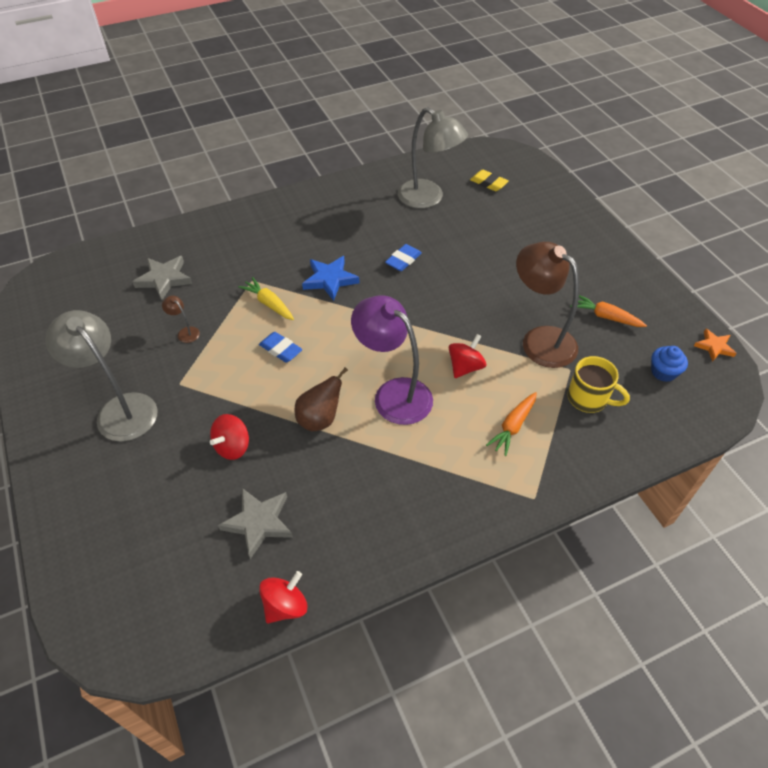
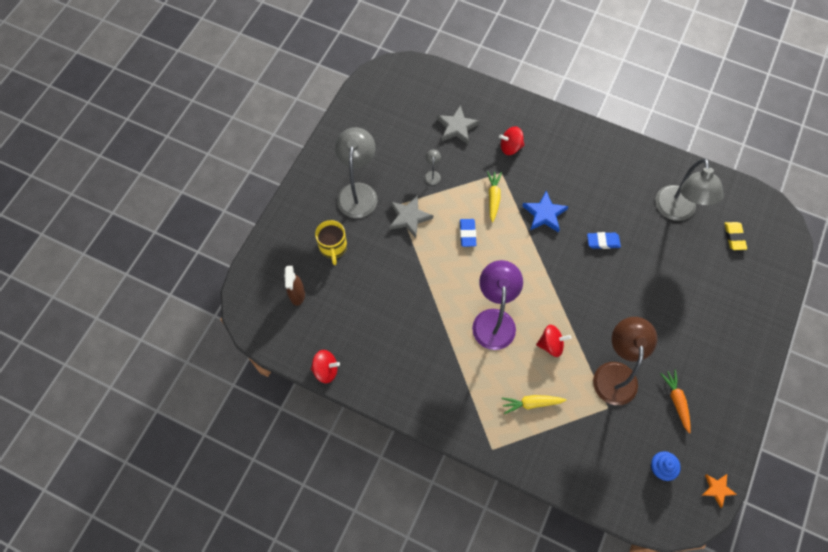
camera: 50 degrees right, 15 degrees up
brown lamp [162,296,200,343] -> grey lamp [425,149,441,185]
red spinning top [210,414,249,460] -> red spinning top moved to [499,126,524,155]
grey star [218,488,293,559] -> grey star moved to [389,195,433,238]
brown pear [294,367,348,431] -> none
orange carrot [486,392,537,456] -> yellow carrot [502,395,566,414]
yellow mug [568,356,630,413] -> yellow mug moved to [315,220,347,265]
none -> brown spray bottle [284,266,305,306]

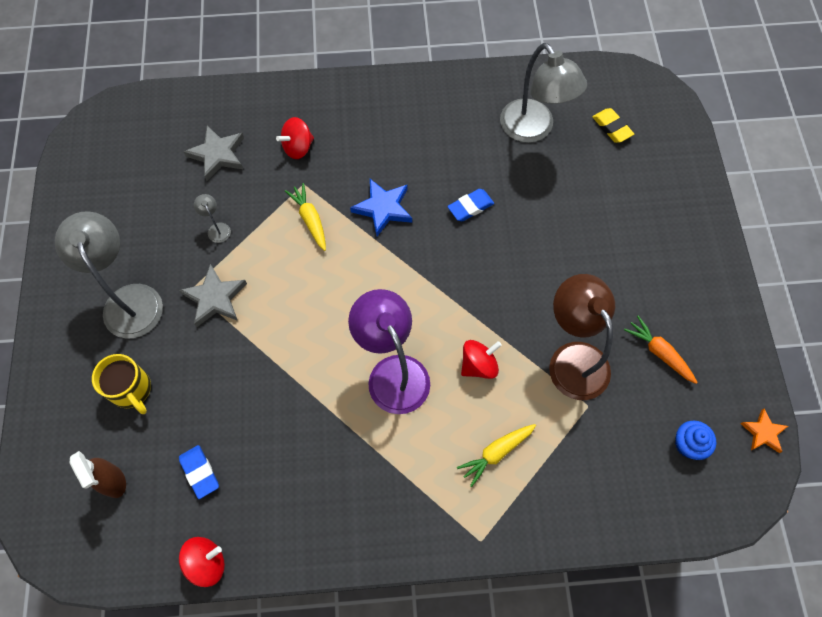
camera: 30 degrees left, 0 degrees up
blue eraser [460,219,476,247] -> blue eraser moved to [179,445,219,499]

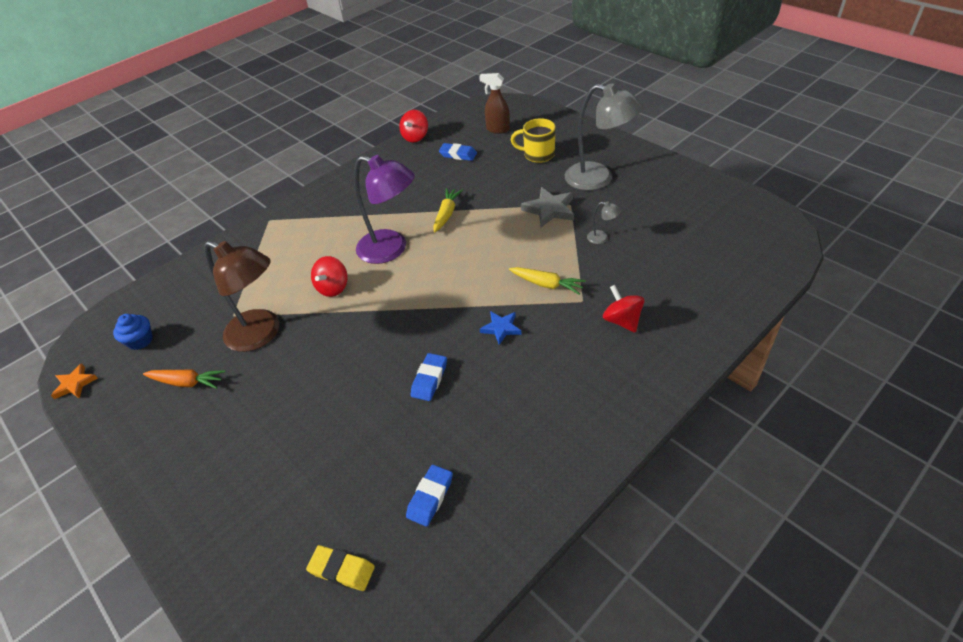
camera: 145 degrees right, 20 degrees down
grey star [184,126,244,181] -> none
red spinning top [276,117,314,159] -> red spinning top turned 45 degrees counterclockwise [603,285,644,333]
blue star [350,179,412,236] -> blue star [480,311,522,345], size x0.64
yellow carrot [457,424,536,487] -> yellow carrot moved to [433,188,463,233]
grey lamp [500,43,587,143] -> blue eraser [406,465,453,527]

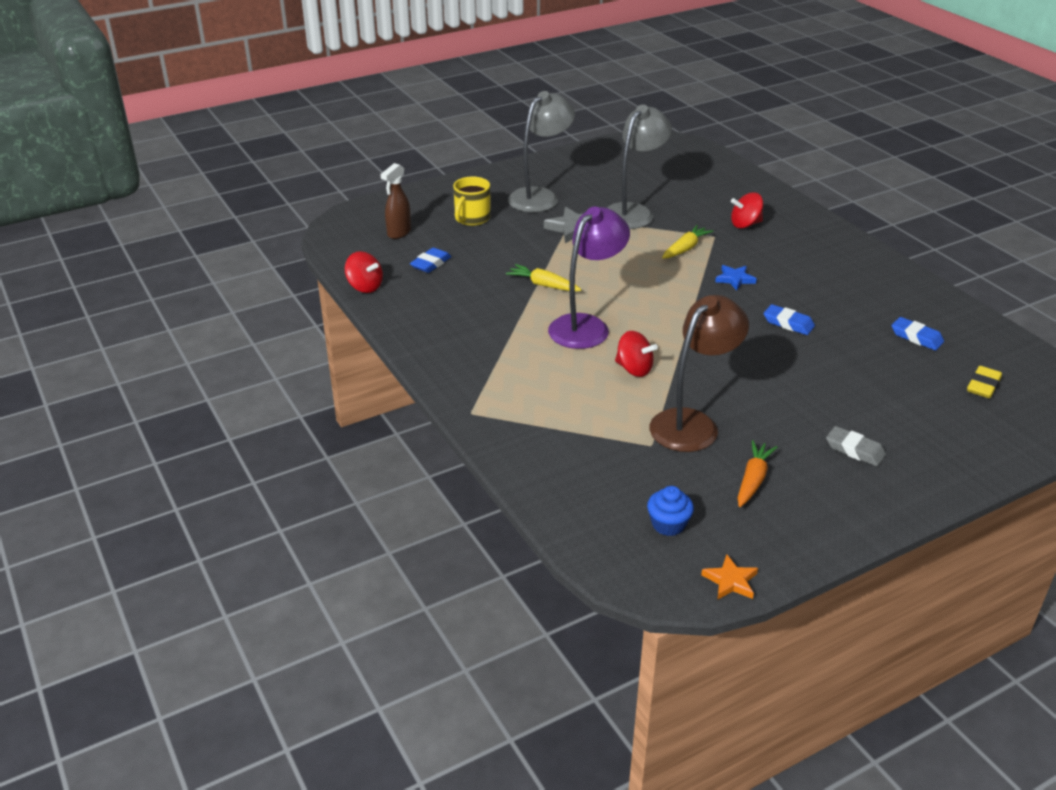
camera: 80 degrees left, 10 degrees down
grey lamp [587,202,621,244] -> grey lamp [607,105,672,229], size x2.48
none -> grey eraser [826,426,886,466]

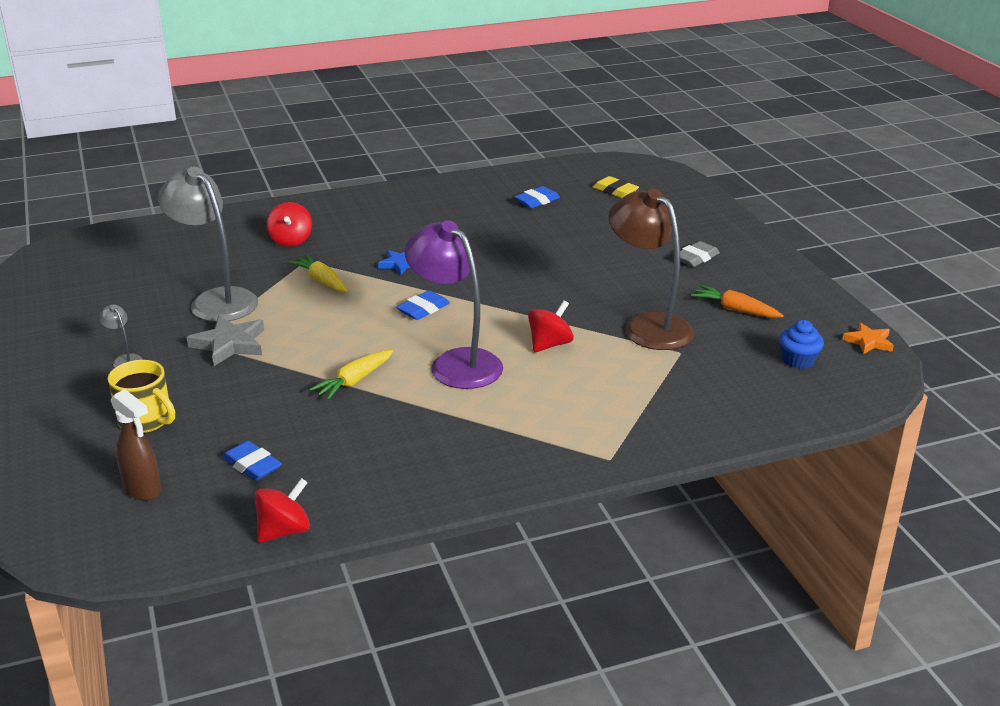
camera: 80 degrees left, 5 degrees down
grey lamp [508,91,575,212] -> grey lamp [99,304,143,367], size x0.40
blue eraser [764,304,815,335] -> blue eraser moved to [396,290,450,320]

